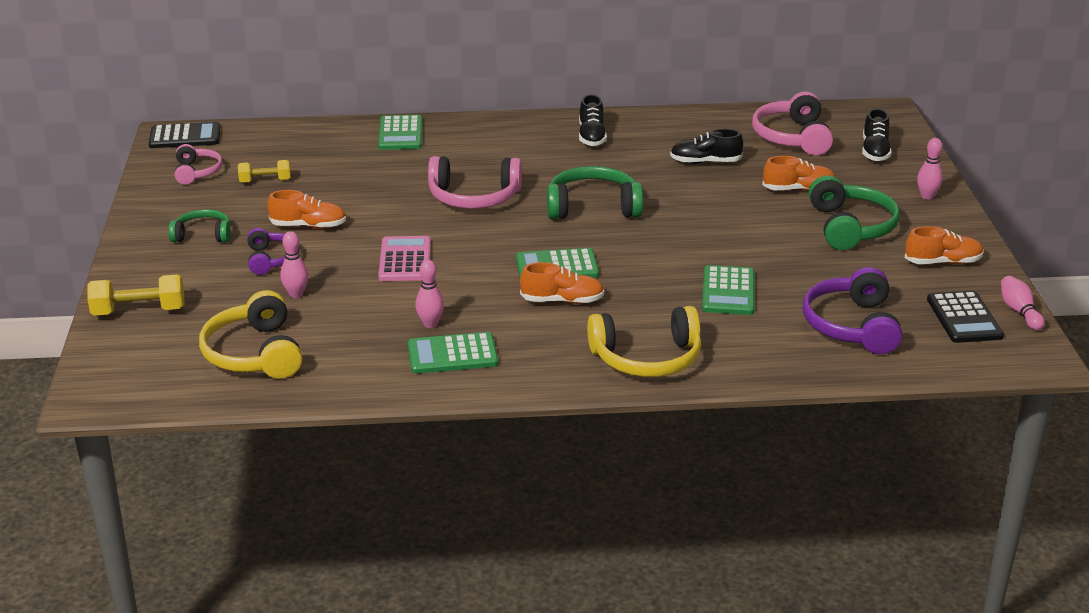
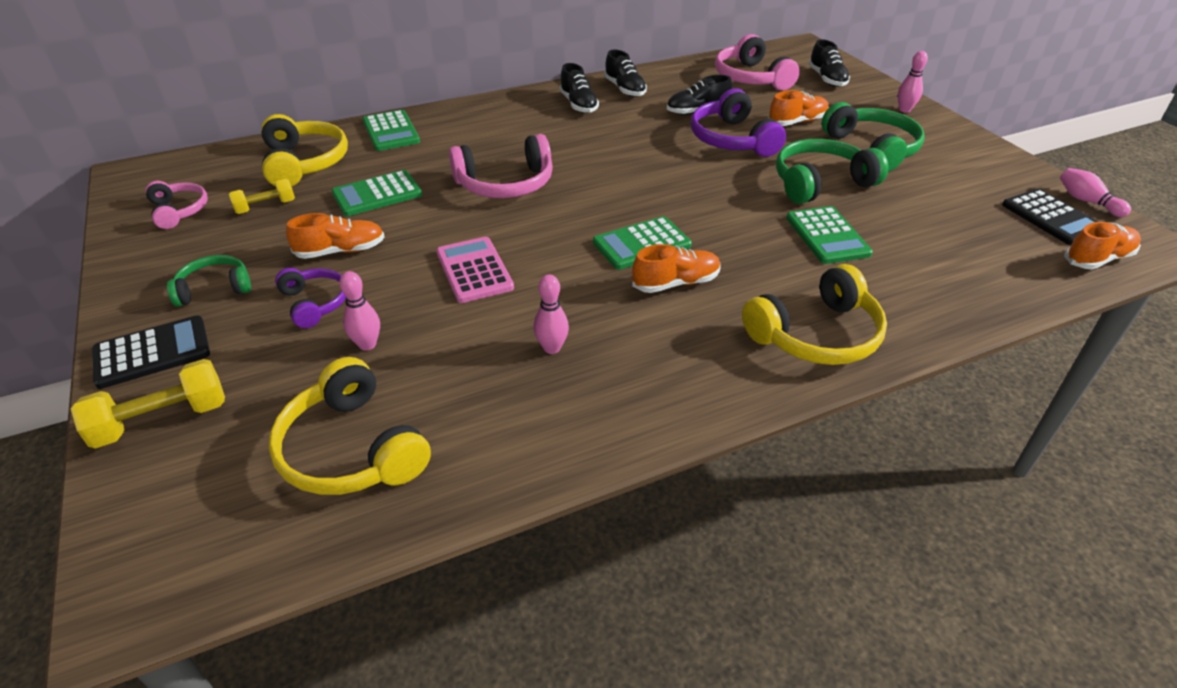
camera: 20 degrees left, 10 degrees up
black calculator [149,122,220,148] -> black calculator moved to [92,315,210,389]
green calculator [408,332,498,374] -> green calculator moved to [332,170,422,216]
green headphones [547,166,643,219] -> green headphones moved to [776,139,888,204]
purple headphones [803,267,902,354] -> purple headphones moved to [691,89,786,157]
orange shoe [905,226,984,264] -> orange shoe moved to [1064,222,1141,269]
none -> yellow headphones [261,114,348,187]
none -> black shoe [604,49,647,97]

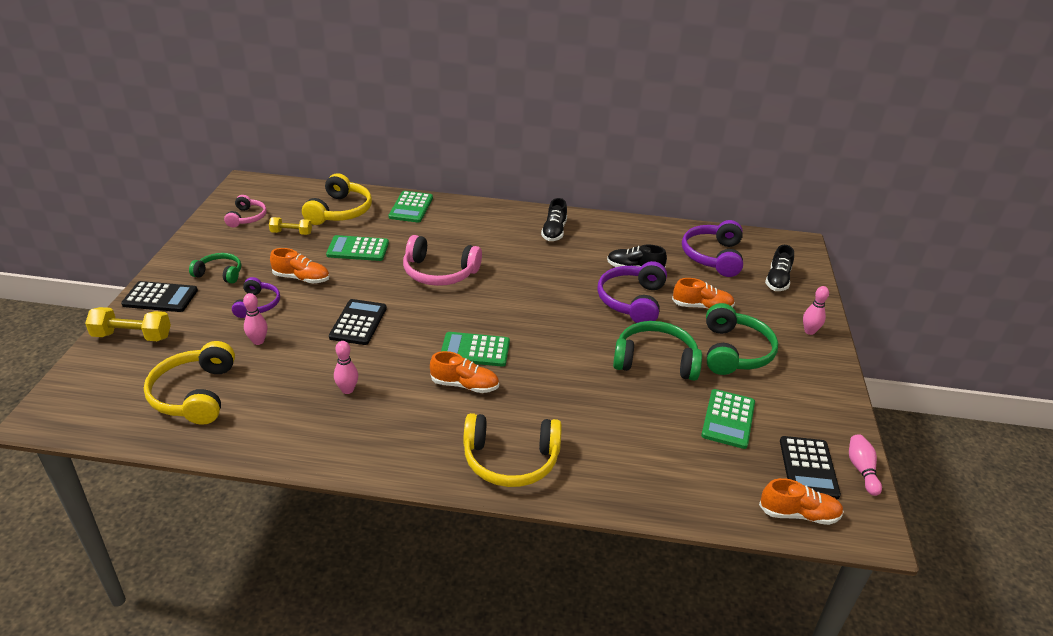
camera: 30 degrees right, 5 degrees down
pink calculator [436,237,514,303] -> black calculator [329,299,387,345]
black shoe [604,49,647,97] -> none
pink headphones [715,34,800,90] -> purple headphones [682,220,743,277]
green calculator [786,206,873,264] -> green calculator moved to [701,389,755,449]

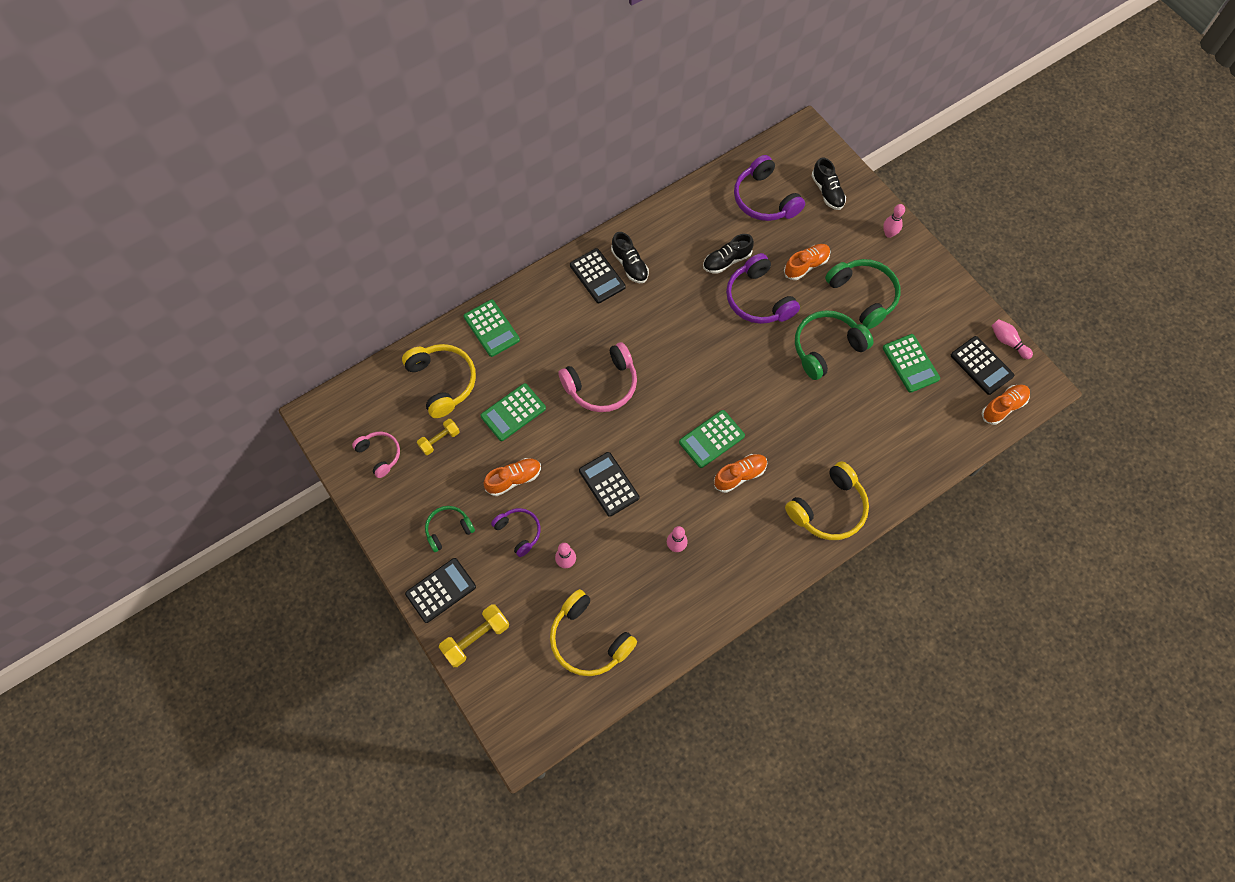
camera: 40 degrees left, 30 degrees up
none -> black calculator [570,248,626,303]

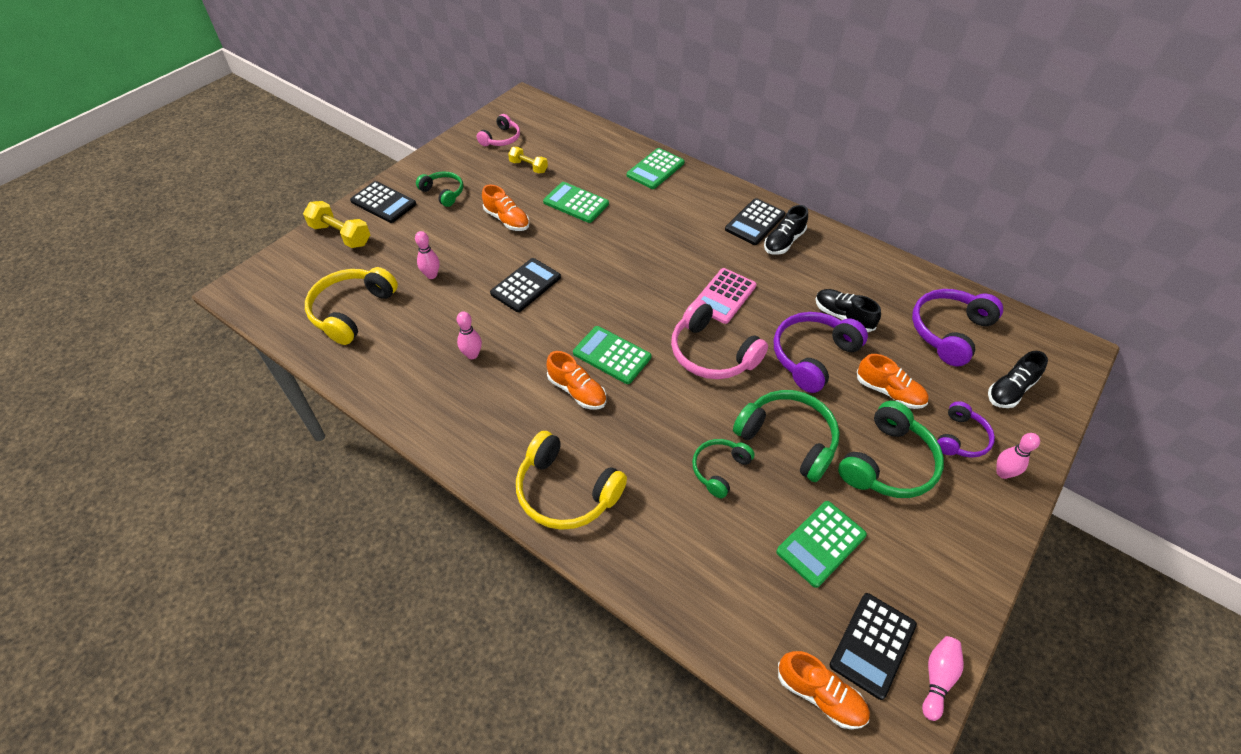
camera: 70 degrees right, 15 degrees down
yellow headphones [402,344,476,418] -> none
purple headphones [491,508,541,557] -> purple headphones moved to [937,401,995,458]
pink headphones [558,342,637,412] -> pink headphones moved to [671,299,768,379]
none -> green headphones [692,439,755,498]
none -> pink calculator [695,268,756,324]

